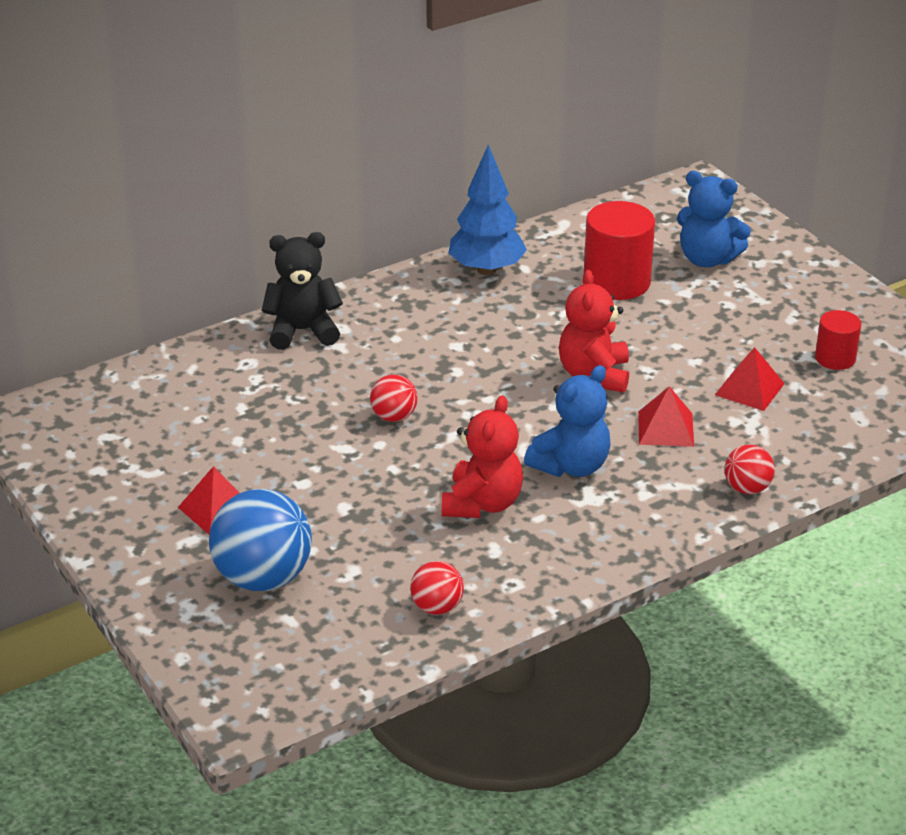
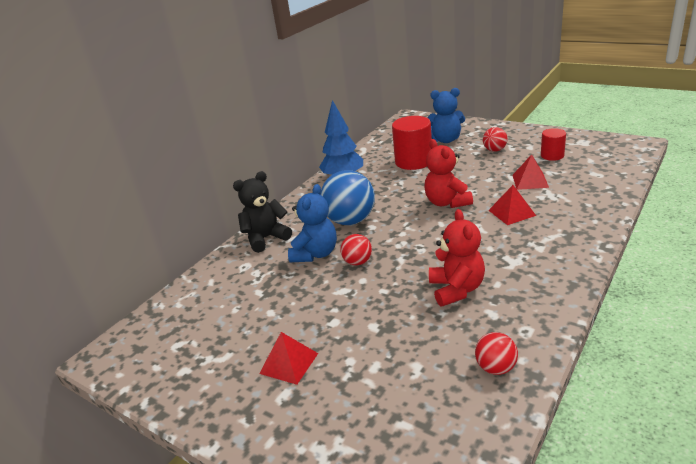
camera: 20 degrees left, 5 degrees down
blue ball [209,489,312,591] -> blue ball moved to [320,170,375,225]
blue teddy bear [524,365,610,477] -> blue teddy bear moved to [288,184,337,262]
red ball [724,445,775,494] -> red ball moved to [483,127,508,152]

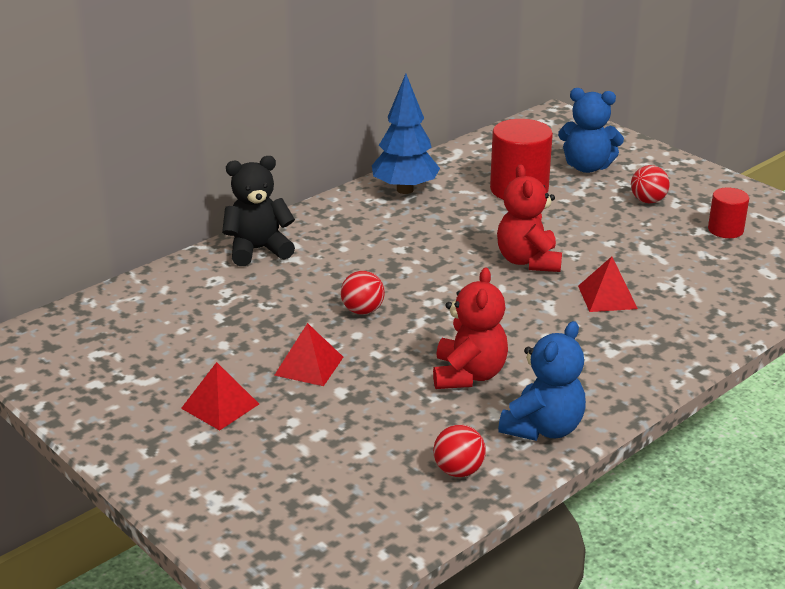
camera: 10 degrees right, 0 degrees up
blue teddy bear [288,184,337,262] -> blue teddy bear moved to [498,321,586,441]
blue ball [320,170,375,225] -> none
red pyramid [512,154,549,190] -> red pyramid moved to [274,323,343,386]

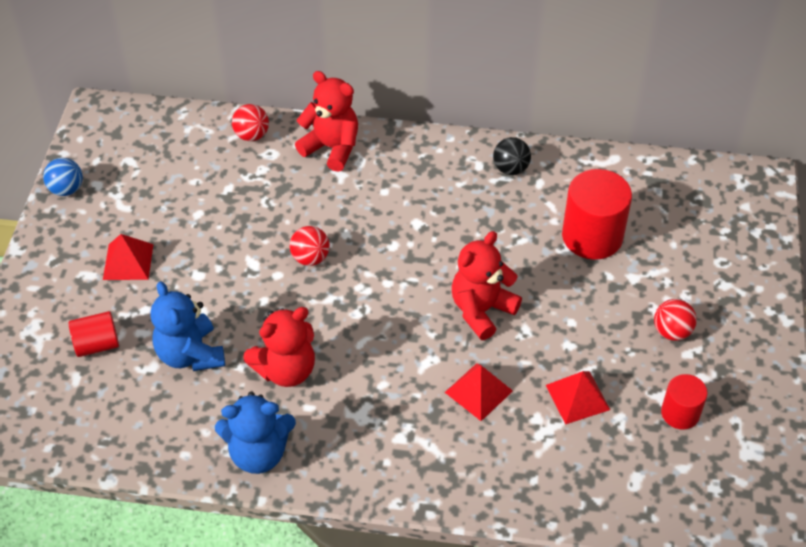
camera: 50 degrees right, 20 degrees up
black teddy bear [222,156,295,266] -> red teddy bear [295,71,358,172]
red pyramid [274,323,343,386] -> red pyramid moved to [546,371,610,424]
blue tree [372,74,440,194] -> black ball [493,137,531,175]
red ball [433,425,486,477] -> red ball moved to [232,104,269,141]
blue teddy bear [558,88,624,173] -> blue teddy bear moved to [150,281,225,371]
none -> blue ball [43,158,83,196]
none -> red cylinder [69,311,119,357]

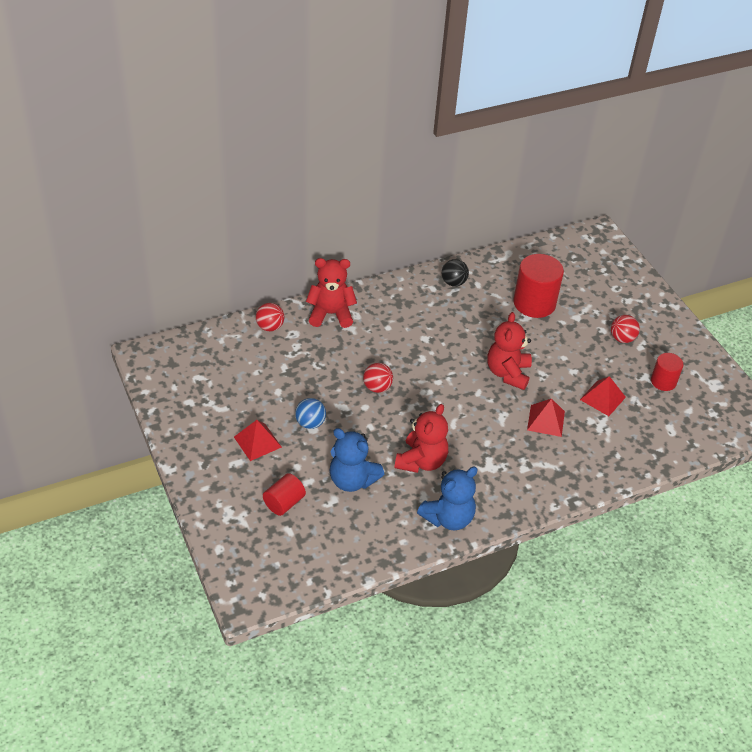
camera: 35 degrees left, 5 degrees down
blue ball [43,158,83,196] -> blue ball moved to [295,398,326,429]

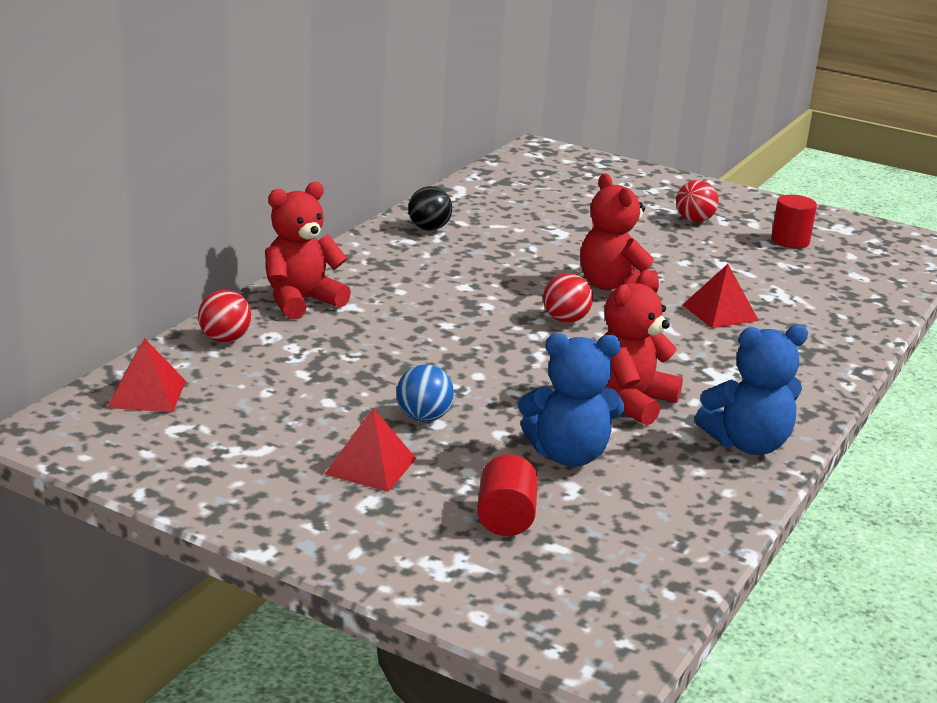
camera: 35 degrees left, 20 degrees down
red ball [363,363,393,393] -> red ball moved to [543,273,593,323]
red teddy bear [394,404,448,473] -> red teddy bear turned 135 degrees counterclockwise [603,270,683,426]
blue teddy bear [417,467,478,530] -> blue teddy bear turned 60 degrees clockwise [695,324,808,455]
red cylinder [513,254,564,318] -> none
red pyramid [580,376,626,416] -> red pyramid moved to [107,338,186,413]

